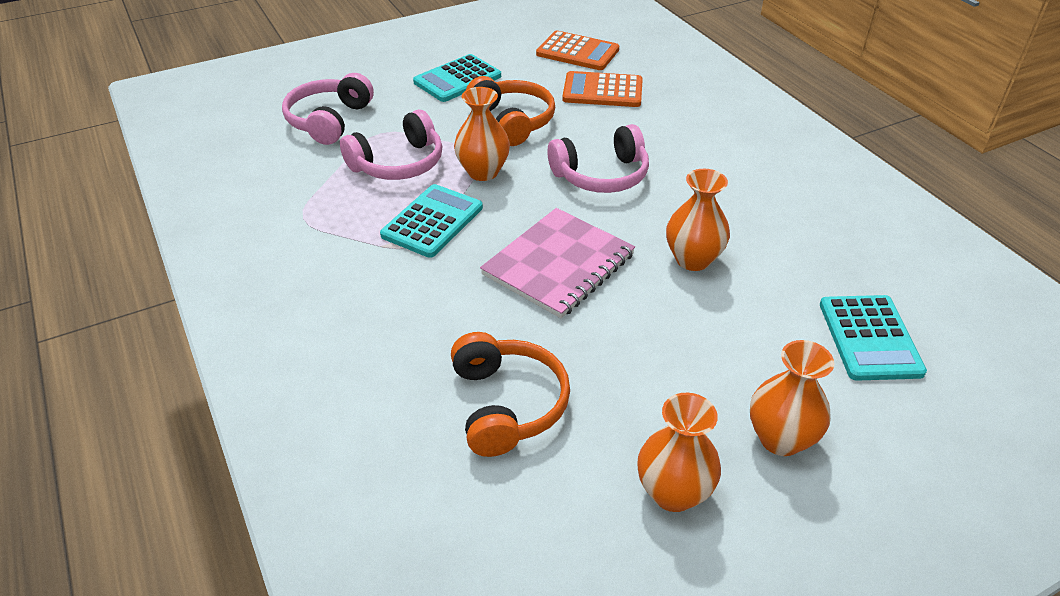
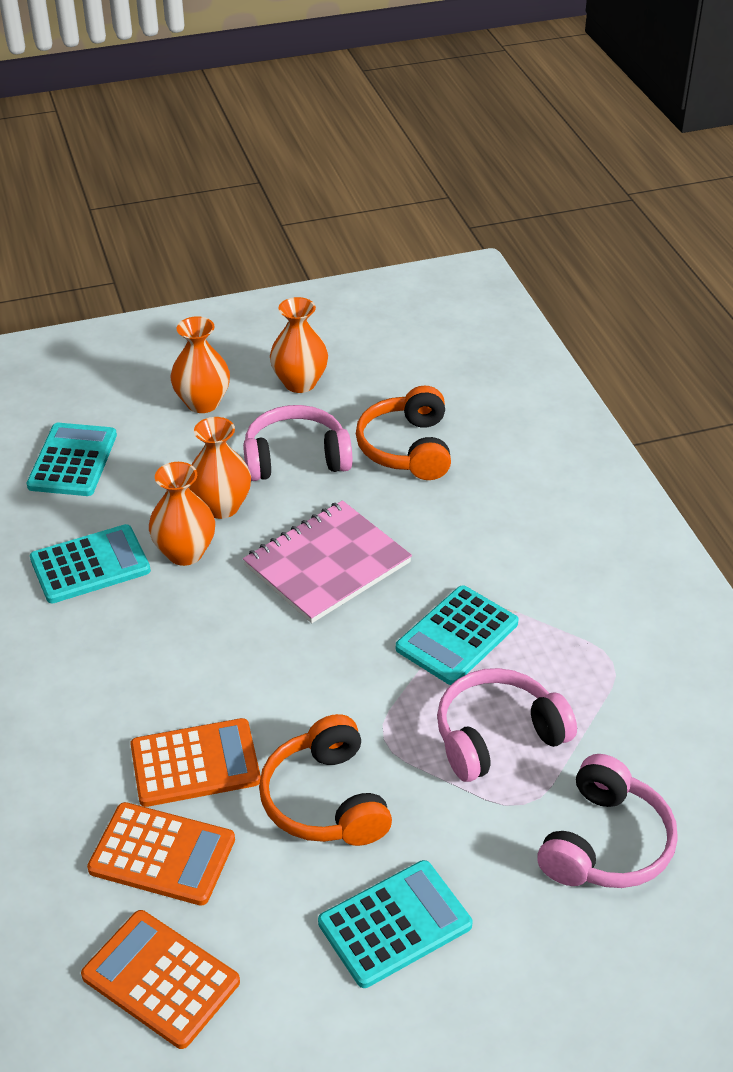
camera: 170 degrees left, 0 degrees up
orange vase [454,87,510,181] -> orange vase moved to [188,417,251,519]
pink headphones [547,124,649,193] -> pink headphones moved to [243,405,353,481]
none -> turquoise calculator [30,524,151,603]
none -> orange calculator [130,718,261,807]

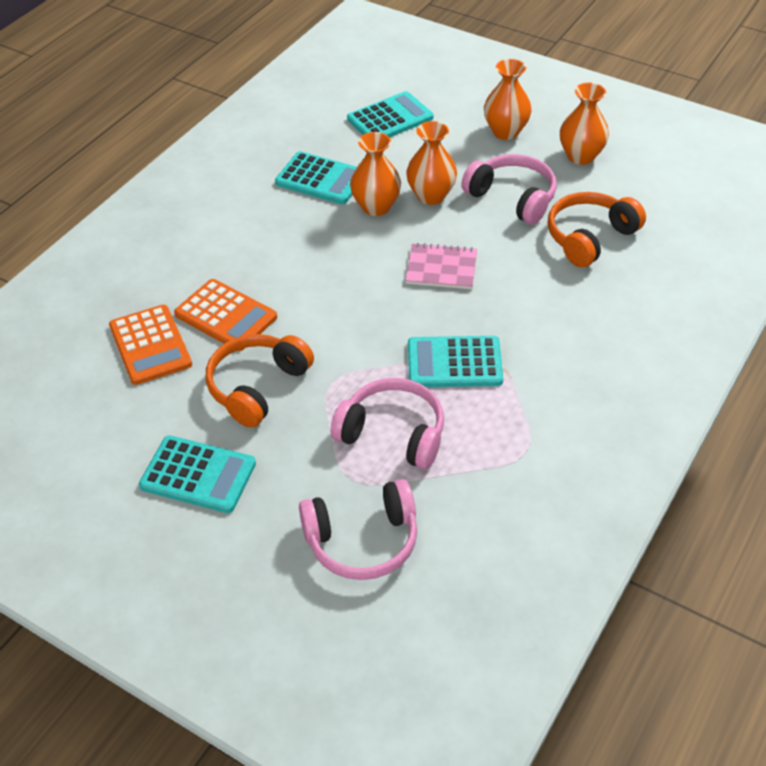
camera: 50 degrees right, 5 degrees up
orange calculator [81,910,240,1049] -> none
pink notebook [243,500,412,623] -> pink notebook [405,243,477,289], size x0.63

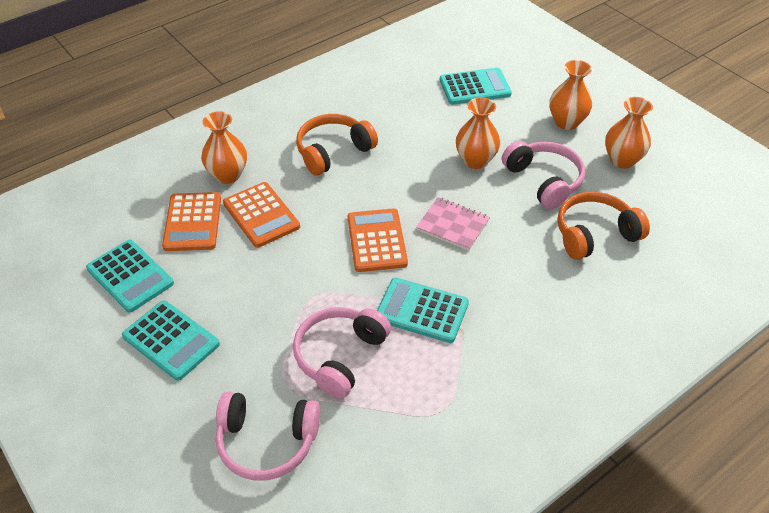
camera: 20 degrees right, 0 degrees up
orange headphones [206,334,314,428] -> orange headphones moved to [296,114,378,176]
turquoise calculator [275,151,357,204] -> turquoise calculator moved to [86,240,174,313]
pink headphones [331,378,444,469] -> pink headphones turned 105 degrees counterclockwise [293,307,391,399]
orange vase [350,132,401,216] -> orange vase moved to [201,111,247,184]
none -> orange calculator [348,208,408,272]

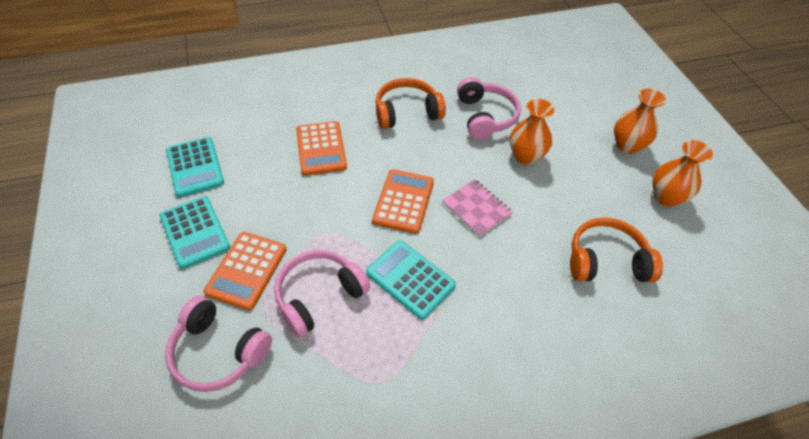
camera: 20 degrees right, 5 degrees up
orange calculator [162,192,221,251] -> orange calculator moved to [203,232,287,311]
orange vase [201,111,247,184] -> none
turquoise calculator [440,68,512,105] -> none
pink headphones [502,141,585,209] -> pink headphones moved to [457,77,521,140]

